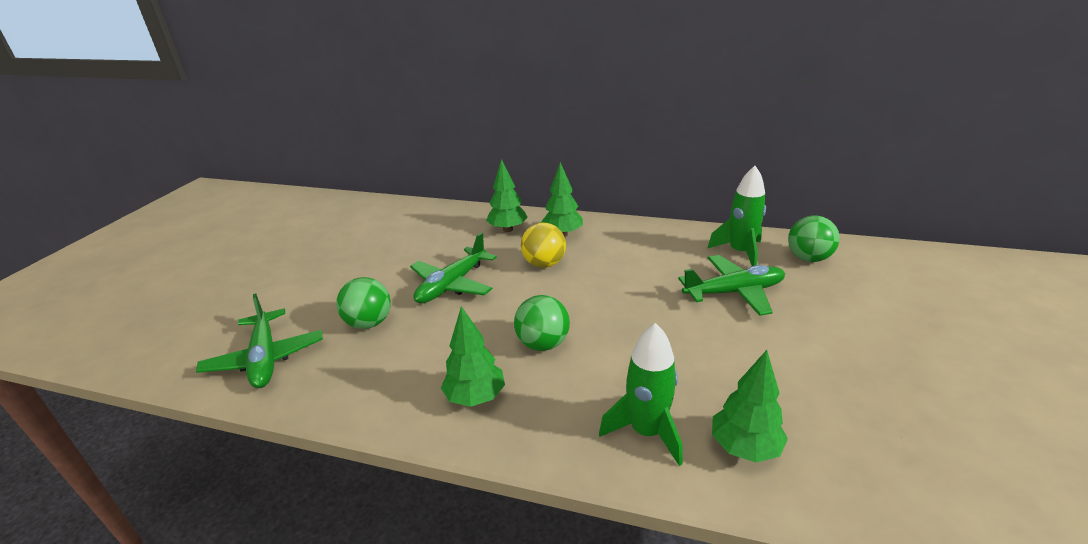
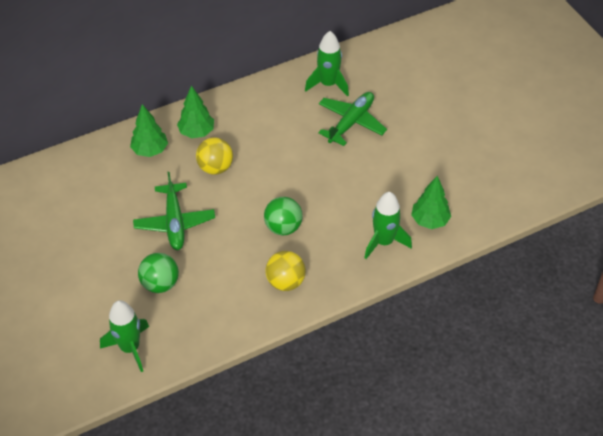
camera: 45 degrees left, 20 degrees up
green plane [196,293,323,388] -> green rocket [100,300,149,372]
green tree [441,306,505,407] -> yellow ball [266,251,306,291]
green ball [788,216,840,262] -> none

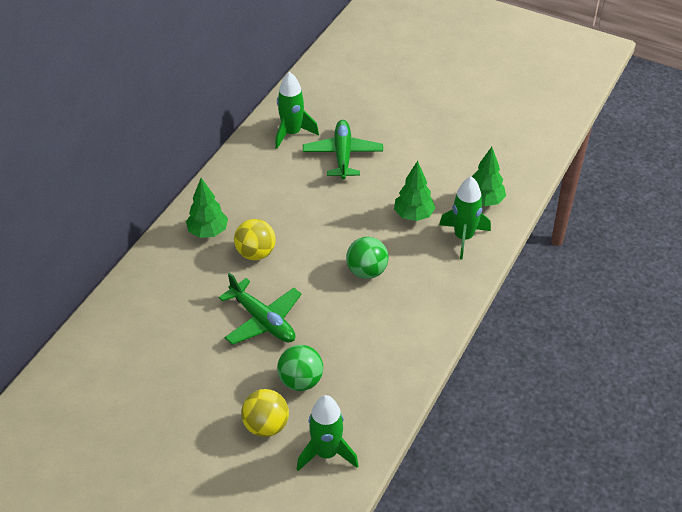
camera: 35 degrees left, 5 degrees down
green tree [130,104,168,157] -> green tree moved to [394,161,435,221]
yellow ball [266,251,306,291] -> yellow ball moved to [241,389,289,437]

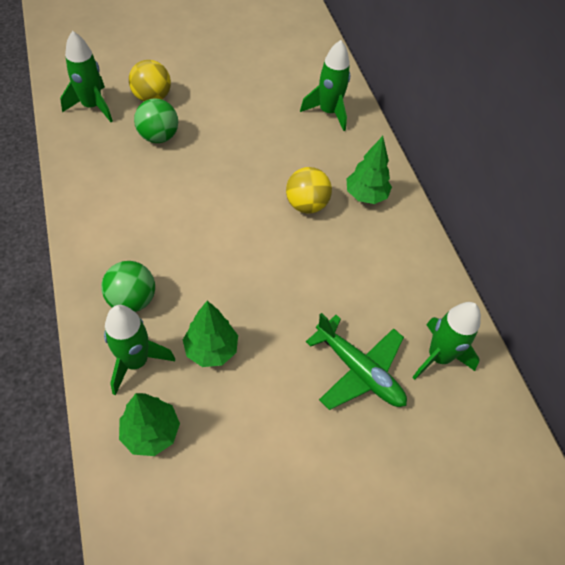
camera: 130 degrees right, 10 degrees up
green plane [219,272,301,345] -> none
green ball [346,237,388,279] -> green ball moved to [101,261,155,312]
none -> green rocket [300,40,350,131]

